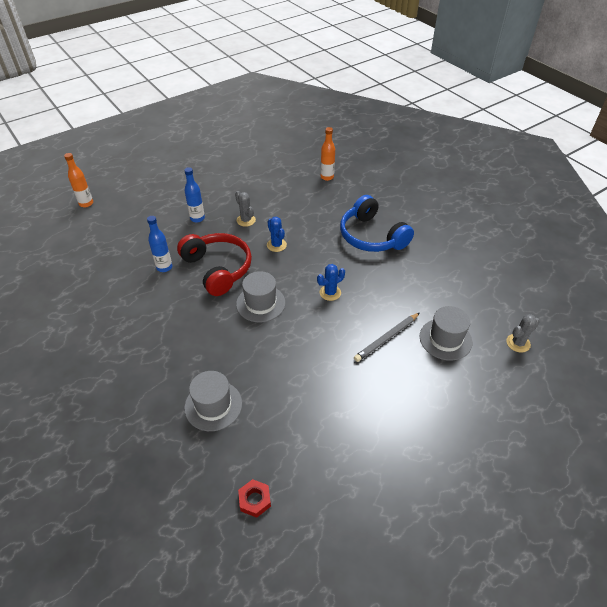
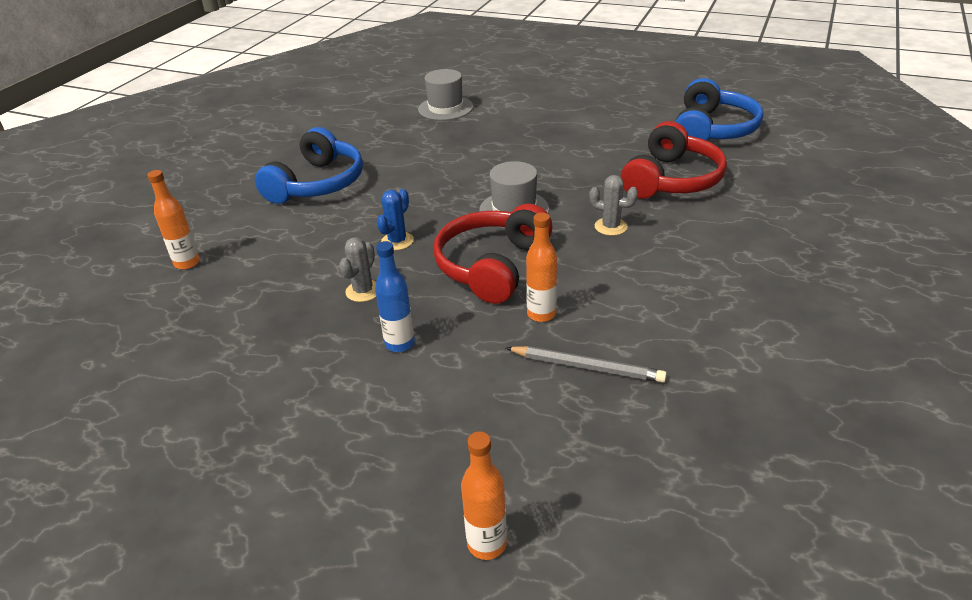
camera: 120 degrees left, 10 degrees down
blue bottle [147,216,172,272] -> orange bottle [526,213,557,322]
grey hat [184,371,242,431] -> red headphones [621,121,727,199]
red nut [238,479,271,518] -> blue headphones [675,78,763,141]
blue cactus [317,264,345,301] -> none
grey pencil [354,313,420,362] -> grey pencil moved to [506,346,667,383]
grey cactus [506,314,540,353] -> grey cactus moved to [589,175,638,236]

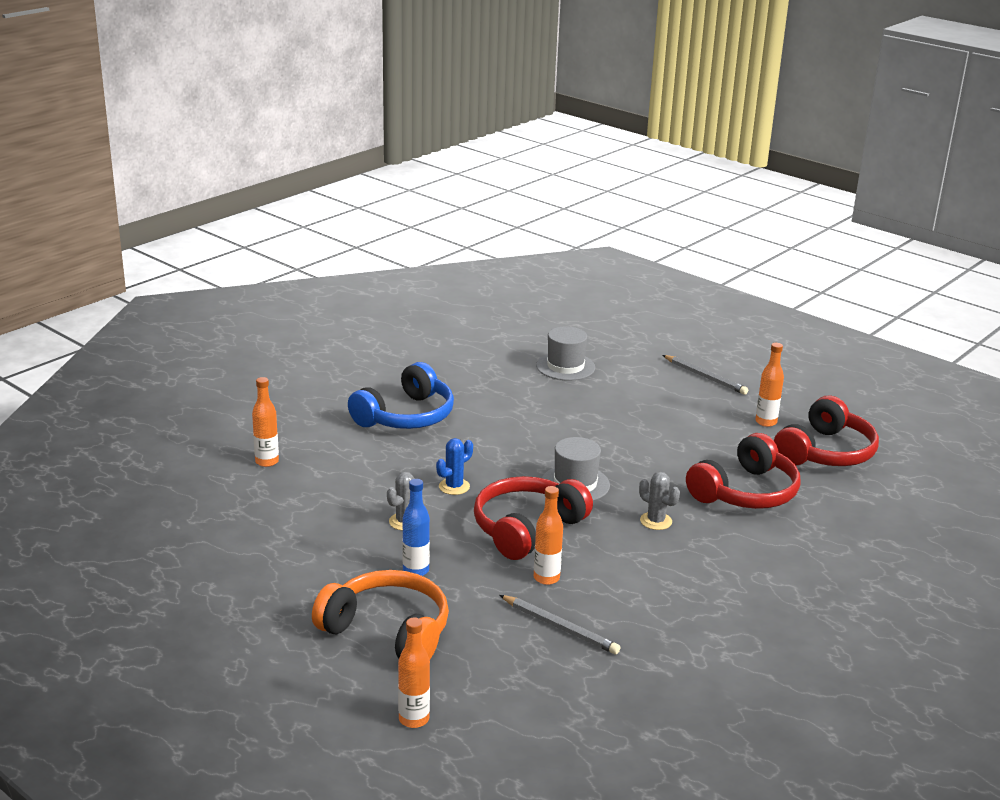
camera: 15 degrees right, 10 degrees down
blue headphones [675,78,763,141] -> red headphones [774,396,879,466]
none -> orange headphones [312,570,449,660]
none -> grey pencil [663,355,748,395]
none -> orange bottle [755,343,784,427]

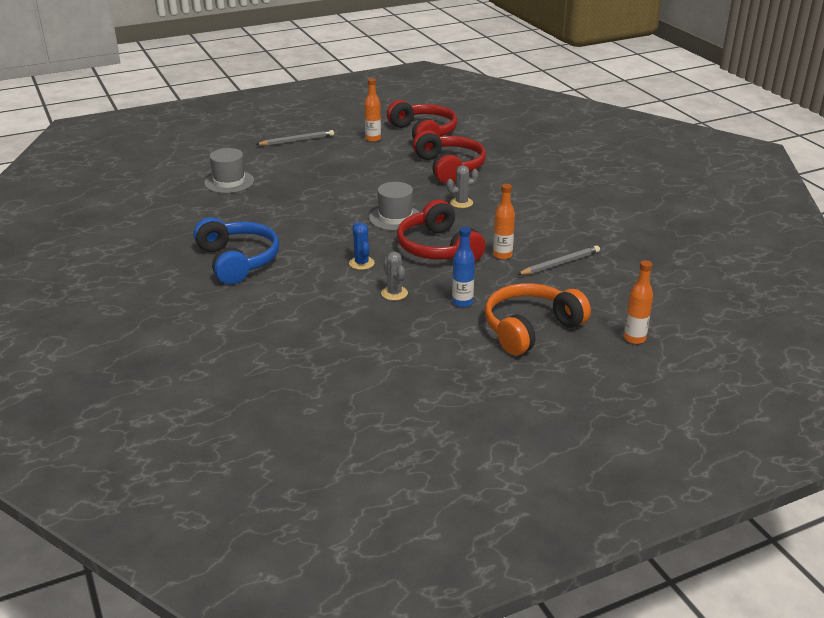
camera: 65 degrees left, 5 degrees up
orange bottle [252,377,279,467] -> none

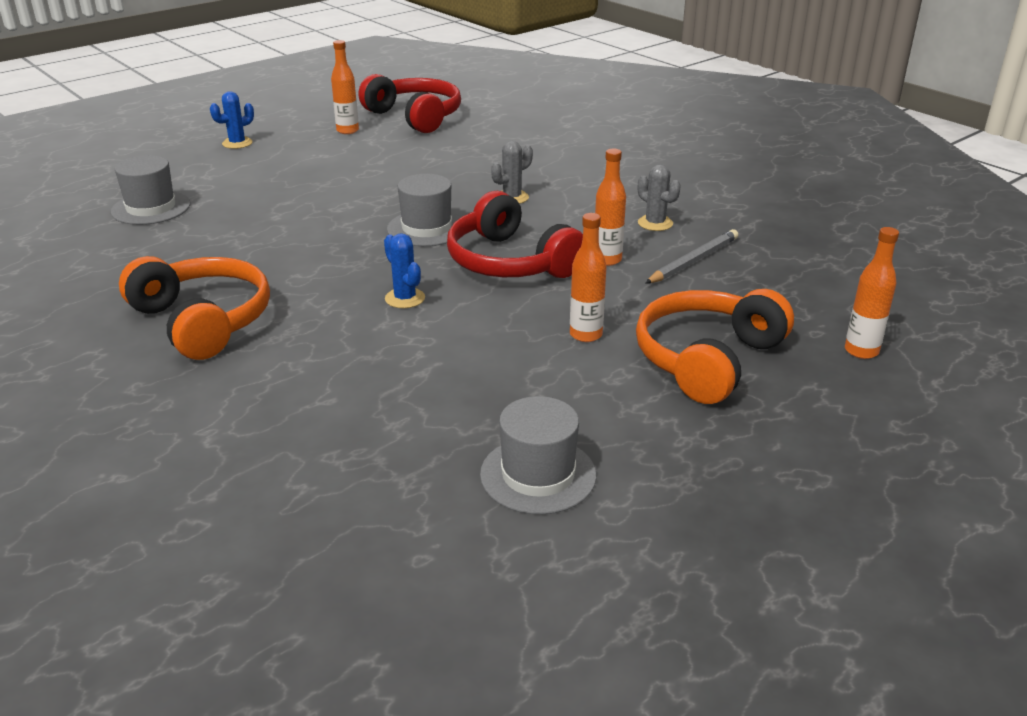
camera: 15 degrees left, 0 degrees up
blue headphones [194,217,279,284] -> orange headphones [119,256,270,360]
grey pencil [255,130,334,146] -> blue cactus [210,91,254,149]
grey cactus [381,251,408,301] -> grey cactus moved to [638,164,681,231]
red headphones [413,130,486,184] -> none
blue bottle [452,227,475,307] -> orange bottle [570,213,607,342]
none -> grey hat [480,396,597,514]

